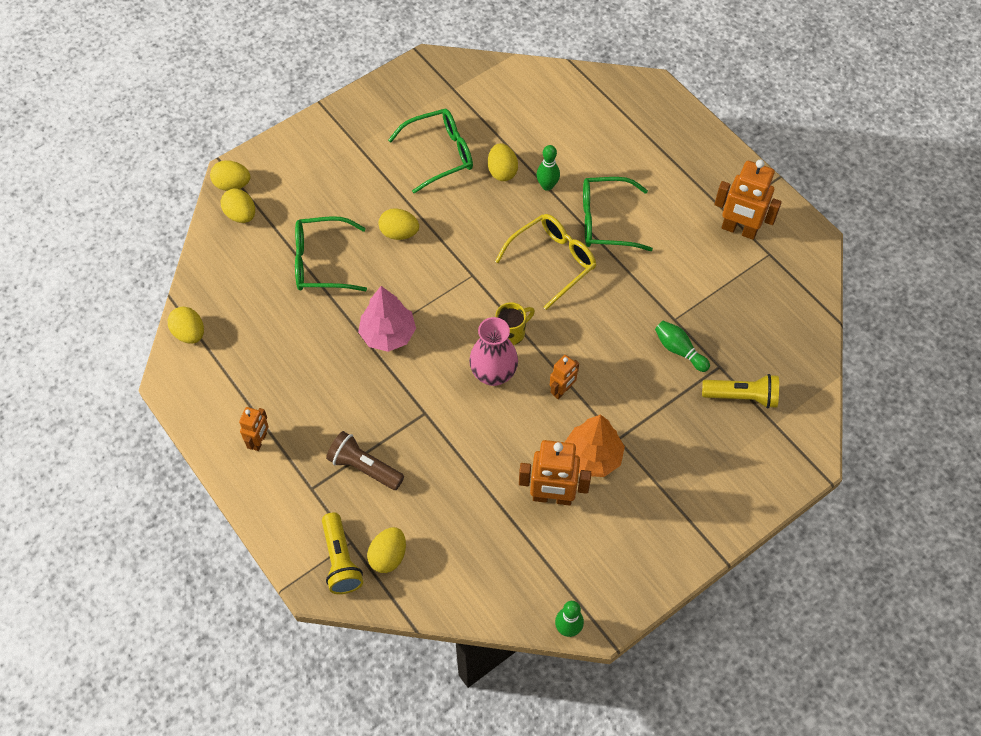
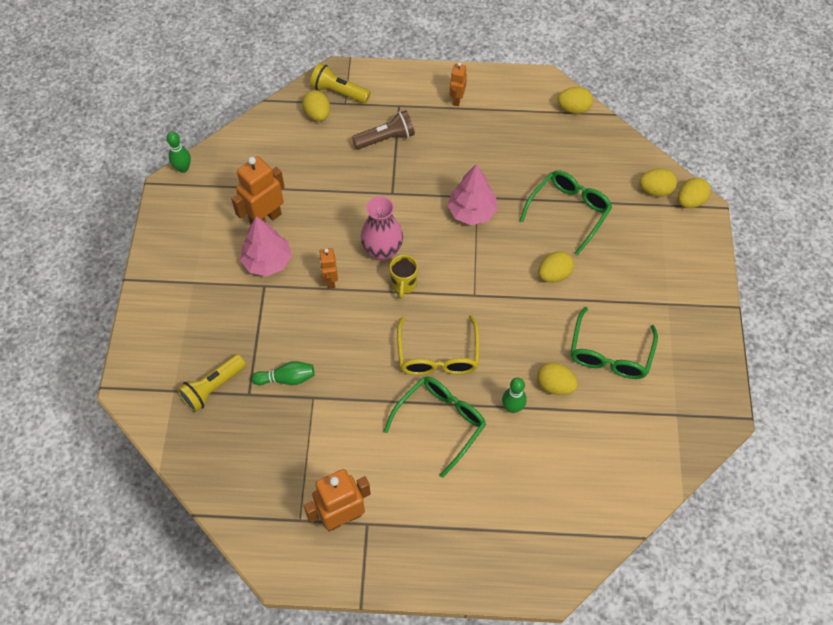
camera: 130 degrees right, 0 degrees up
orange robot [239,407,269,451] -> orange robot turned 45 degrees clockwise [450,62,467,106]
orange tree [565,414,625,477] -> pink tree [240,216,292,276]

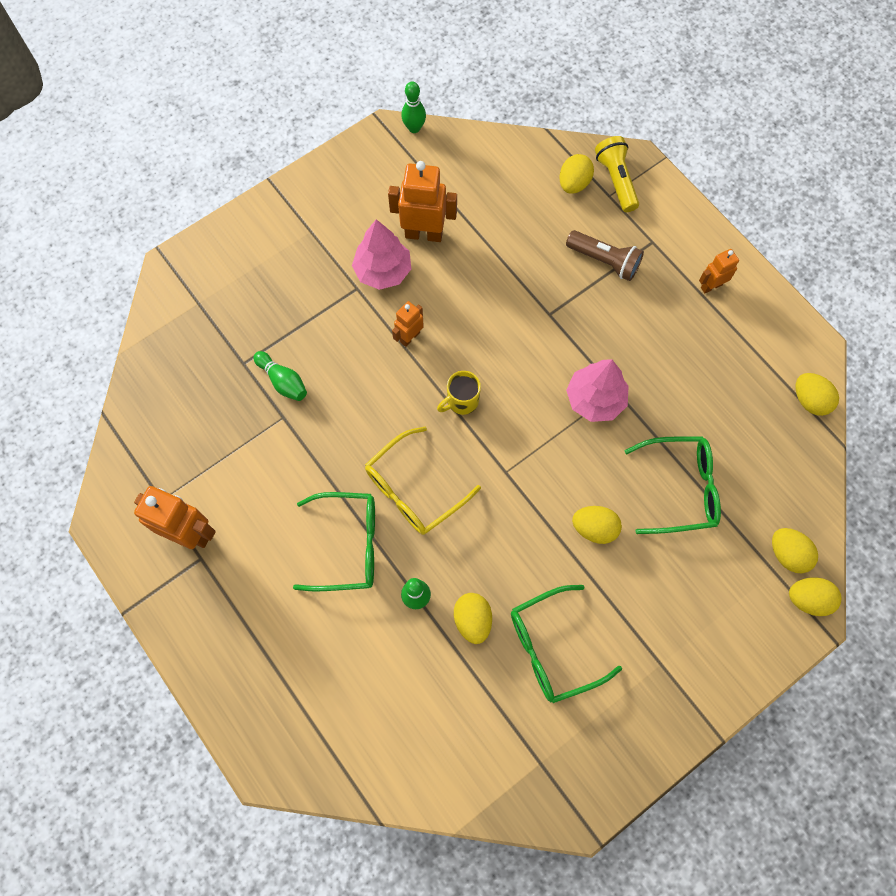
camera: 50 degrees right, 10 degrees up
yellow flashlight [177,354,246,412] -> none
pink vase [361,196,403,260] -> none

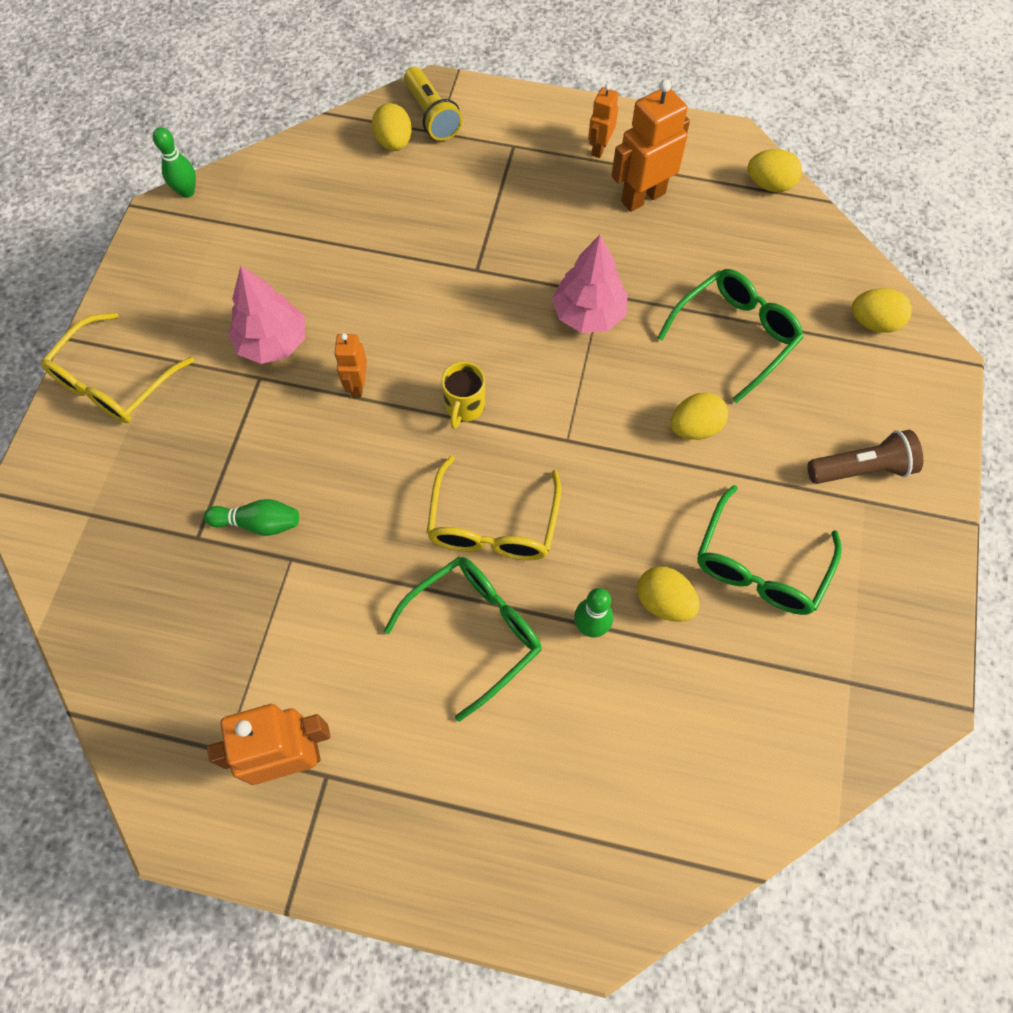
camera: 40 degrees left, 5 degrees down
orange robot [388,161,457,242] -> orange robot moved to [611,79,690,212]
brown flashlight [566,230,644,281] -> brown flashlight moved to [807,430,923,484]
yellow flashlight [595,136,639,212] -> yellow flashlight turned 150 degrees counterclockwise [404,67,463,141]
yellow egg [789,577,841,616] -> none
none -> yellow glasses [41,313,194,423]

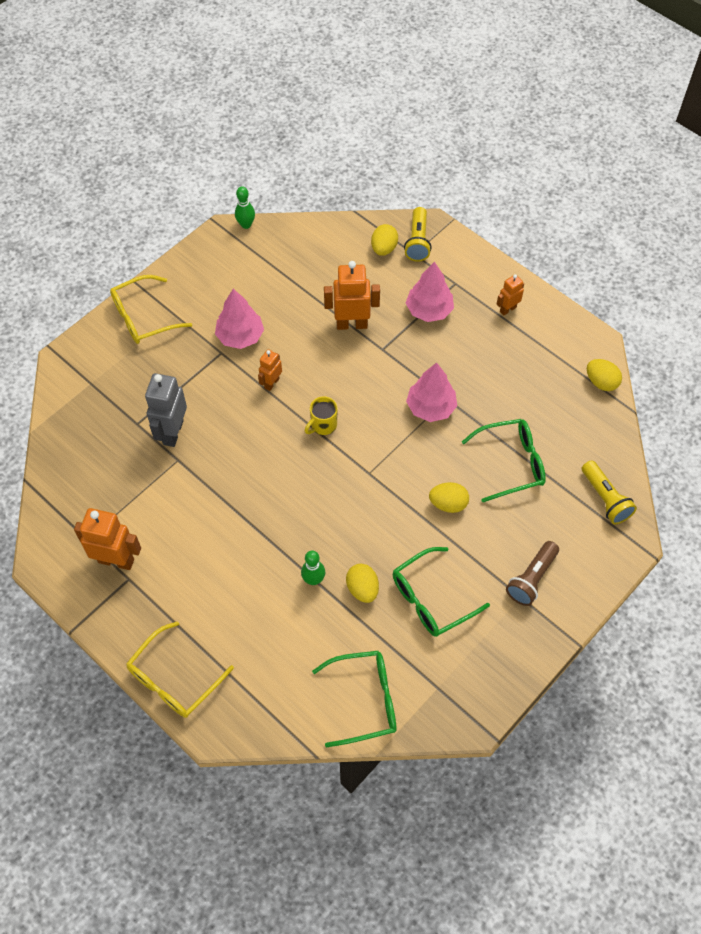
camera: 30 degrees right, 5 degrees down
green bowling pin [204,499,299,536] -> grey robot [145,373,187,447]
green glasses [384,557,541,722] -> green glasses moved to [312,651,396,748]
yellow glasses [427,456,561,560] -> yellow glasses moved to [126,621,234,718]
orange robot [611,79,690,212] -> orange robot moved to [324,261,380,330]
brown flashlight [807,430,923,484] -> brown flashlight turned 105 degrees clockwise [506,541,559,606]
yellow egg [852,288,912,333] -> yellow flashlight [582,460,637,524]
none -> pink tree [406,261,454,322]

